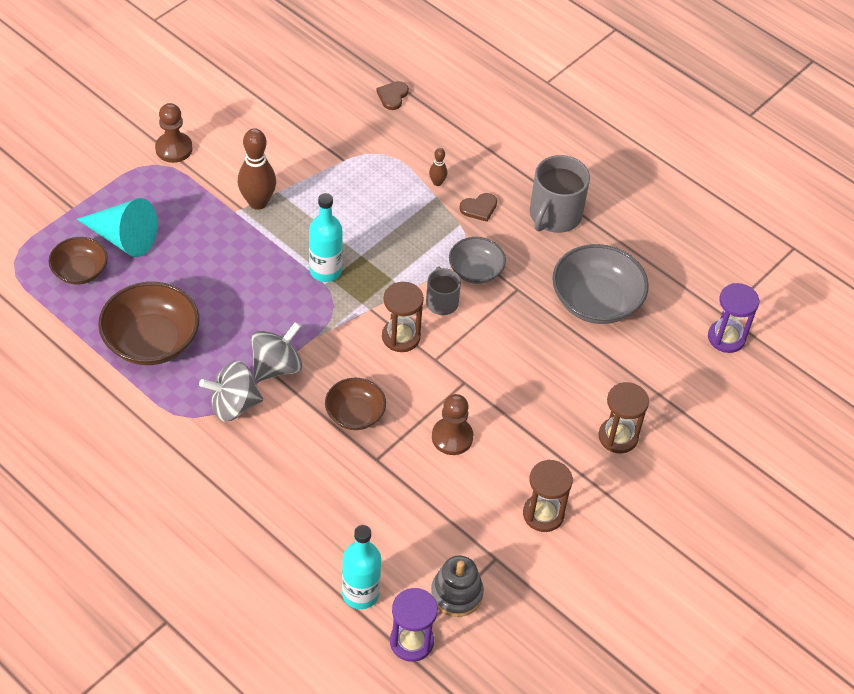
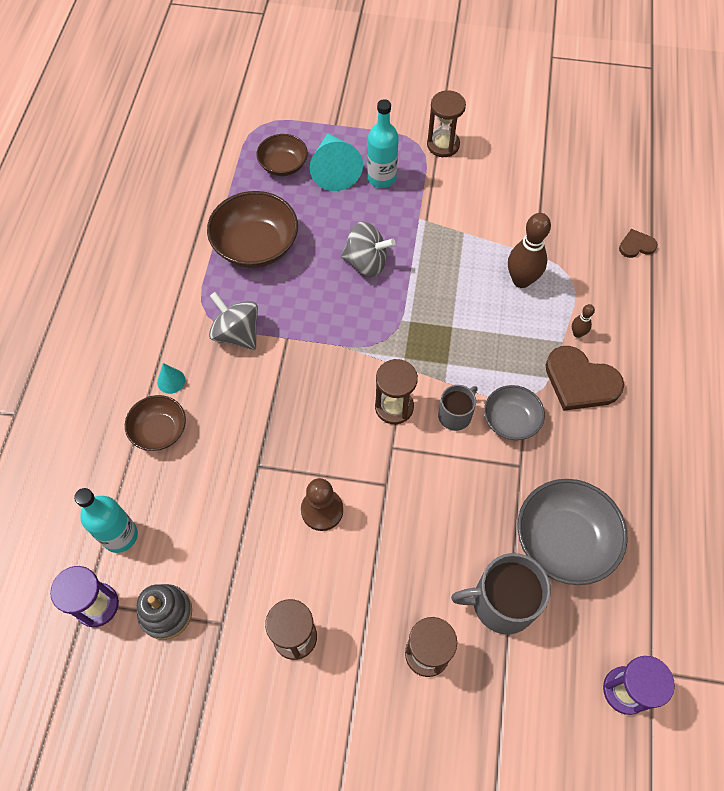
camera: 60 degrees right, 10 degrees up
brown pawn [155,103,193,163] -> brown hourglass [427,90,466,157]
brown bowling pin [238,128,276,210] -> brown bowling pin moved to [508,213,551,288]
grey spinning top [251,322,302,382] -> grey spinning top moved to [341,222,396,277]
turquoise bottle [309,193,343,282] -> turquoise bottle moved to [367,99,399,188]
brown bowl [325,377,386,430] -> brown bowl moved to [125,395,186,451]
brown heart [459,193,497,222] -> brown heart [546,346,624,411], size x1.93
grey mug [530,155,590,233] -> grey mug moved to [451,553,551,634]
none -> turquoise cone [157,363,185,394]

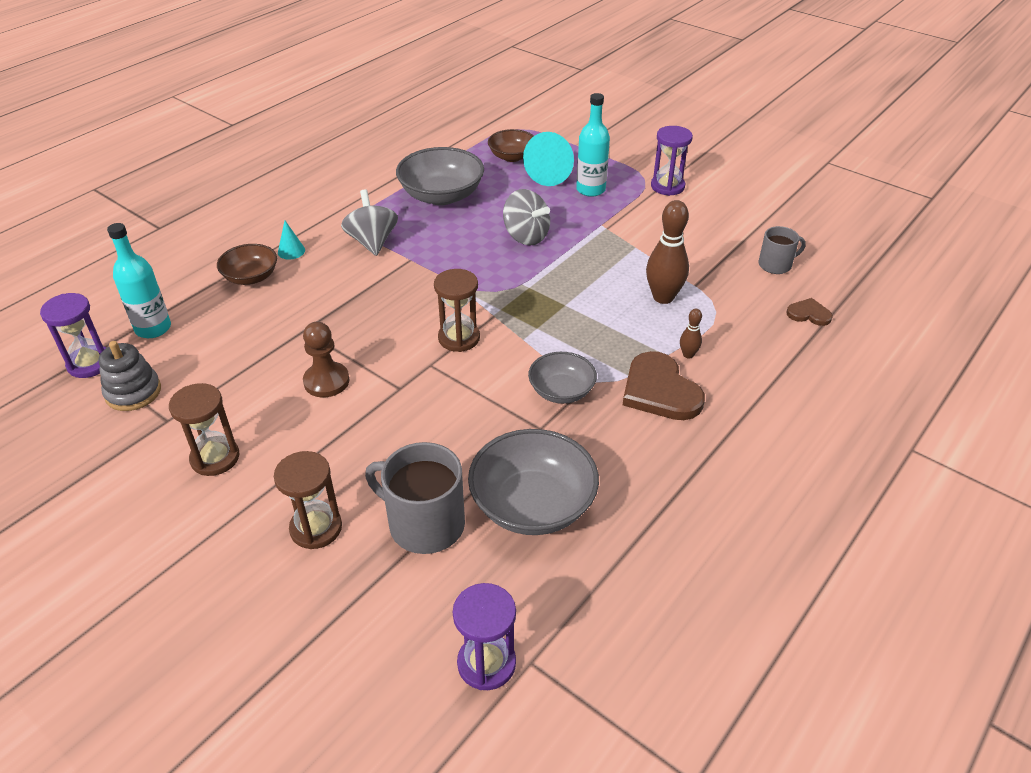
camera: 30 degrees right, 20 degrees down
brown bowl [207,191,298,268] -> grey bowl [396,147,484,205]
brown hourglass [427,90,466,157] -> purple hourglass [651,126,693,196]
grey mug [438,385,478,431] -> grey mug moved to [758,226,806,274]

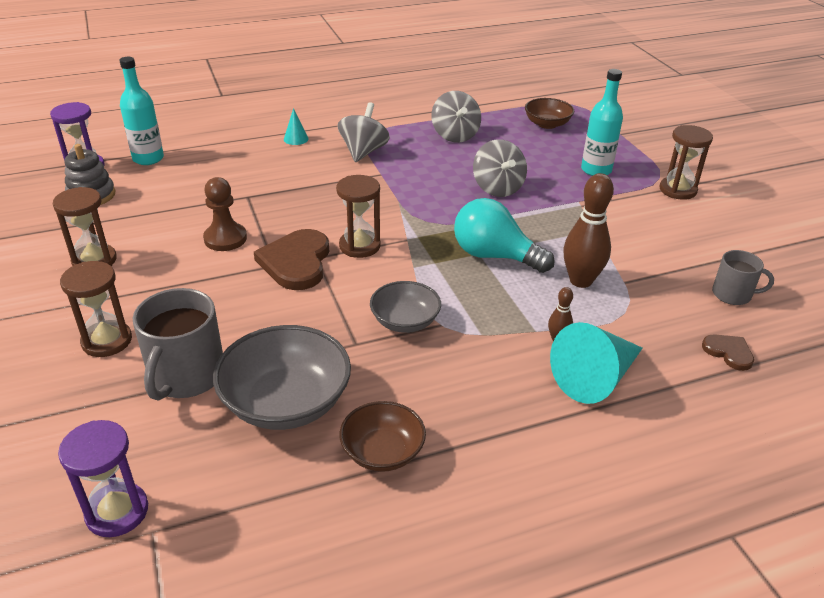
camera: 30 degrees right, 5 degrees down
brown bowl [217,244,277,285] -> brown bowl moved to [340,401,426,472]
grey mug [365,442,465,554] -> grey mug turned 135 degrees counterclockwise [133,288,223,401]
grey bowl [396,147,484,205] -> grey spinning top [431,91,481,143]
turquoise cone [523,132,574,186] -> turquoise cone moved to [550,322,643,404]
brown heart [623,351,705,420] -> brown heart moved to [254,229,329,290]
purple hourglass [651,126,693,196] -> brown hourglass [660,125,713,200]
none -> turquoise light bulb [454,198,555,273]

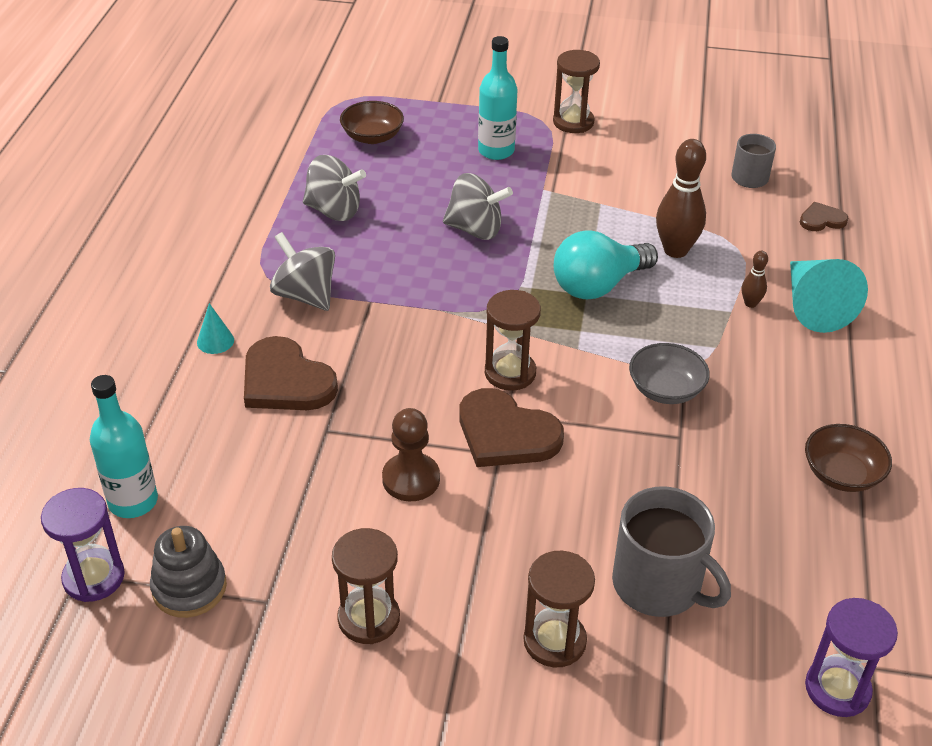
camera: 60 degrees left, 5 degrees up
grey bowl [213,325,351,430] -> none
none -> brown heart [244,336,338,410]

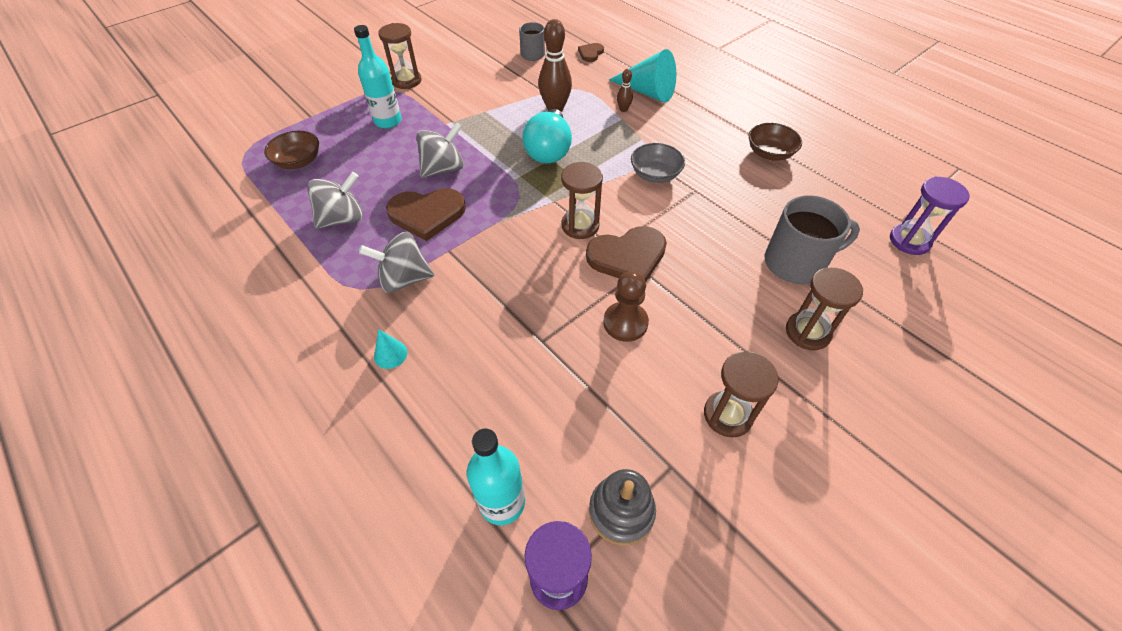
camera: 50 degrees left, 10 degrees up
brown heart [244,336,338,410] -> brown heart moved to [386,188,466,241]

